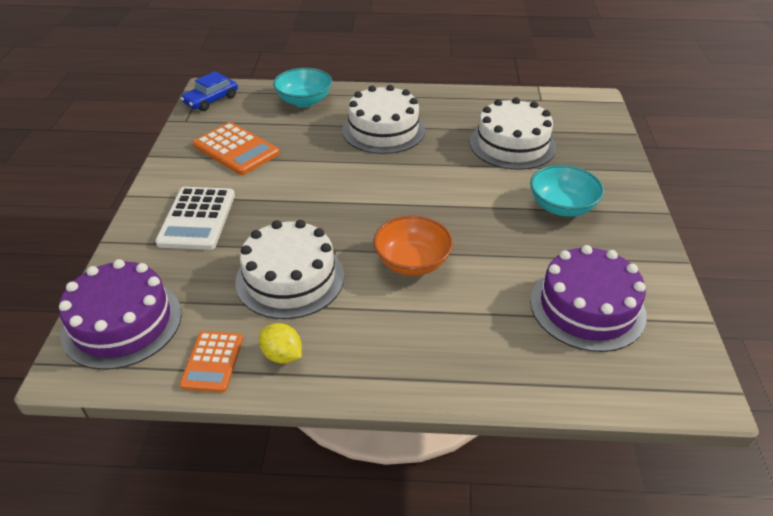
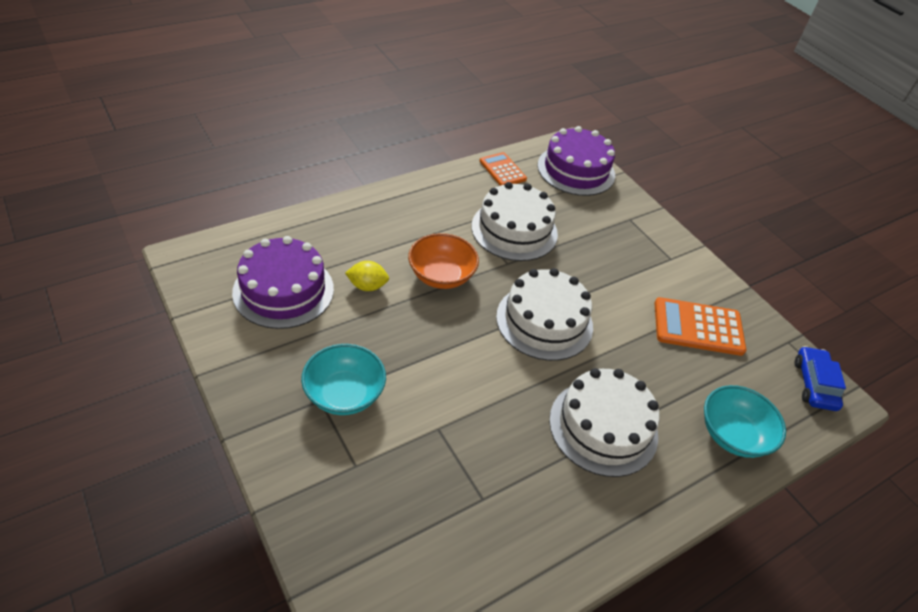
camera: 140 degrees right, 5 degrees up
white calculator [155,187,235,250] -> none
yellow lemon [259,323,302,364] -> yellow lemon moved to [345,261,389,291]
white cake [470,98,556,170] -> white cake moved to [496,268,593,361]

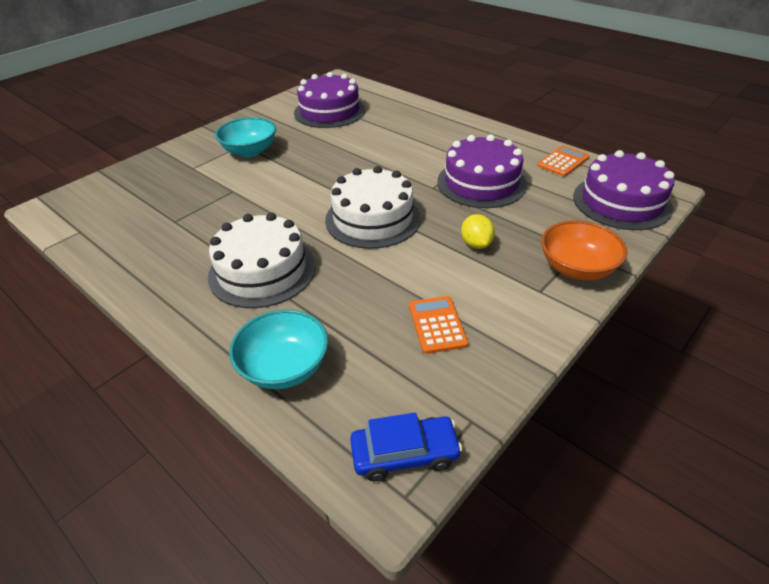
camera: 80 degrees right, 5 degrees down
yellow lemon [345,261,389,291] -> yellow lemon moved to [461,214,495,249]
orange bowl [408,233,479,289] -> orange bowl moved to [541,221,627,280]
white cake [471,182,558,261] -> purple cake [437,135,527,208]
orange calculator [655,297,746,356] -> orange calculator [409,296,468,354], size x0.64

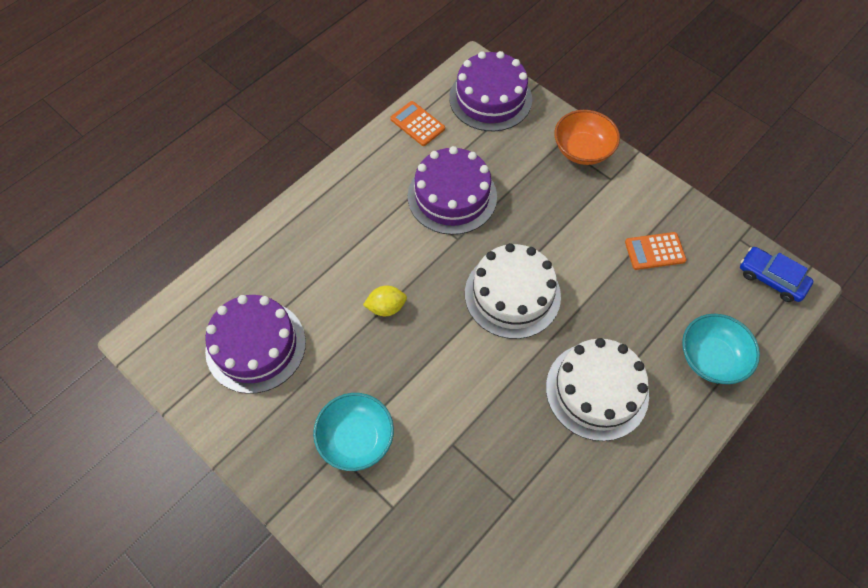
camera: 90 degrees left, 20 degrees up
blue car [350,413,462,481] -> blue car turned 45 degrees counterclockwise [740,247,813,302]
yellow lemon [461,214,495,249] -> yellow lemon moved to [363,286,407,316]

